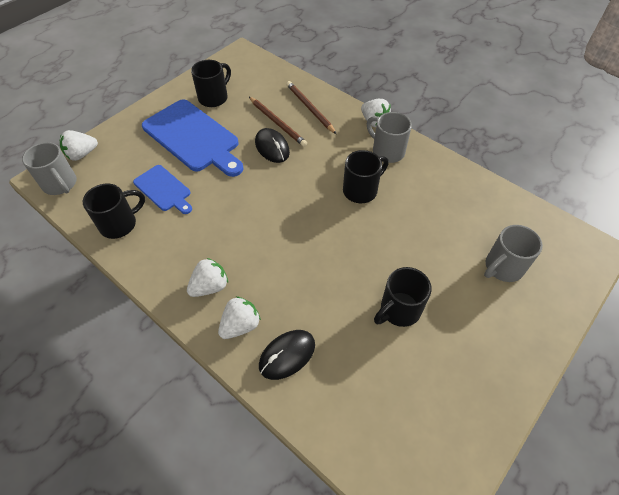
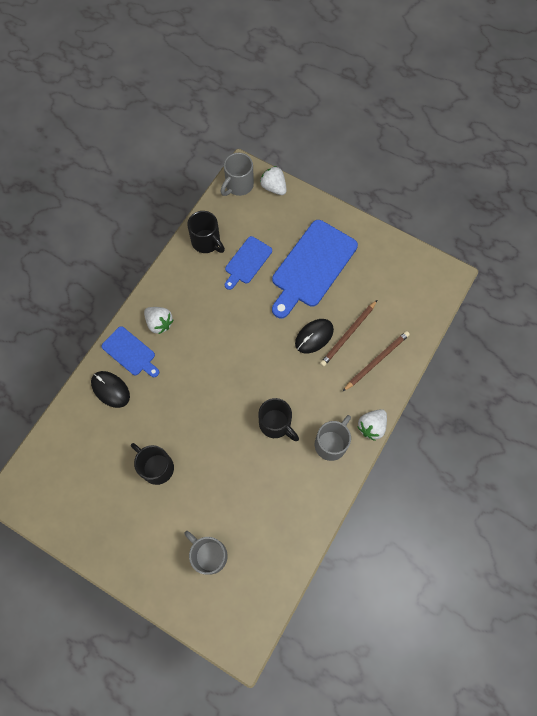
camera: 80 degrees right, 15 degrees up
black mug [191,60,231,107] -> none
white strawberry [218,296,261,339] -> blue cutting board [101,326,159,377]

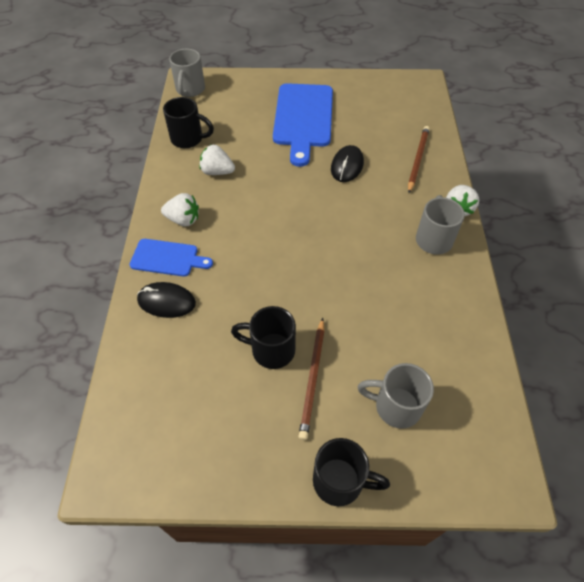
camera: 30 degrees left, 15 degrees down
blue cutting board [225,236,272,290] -> none
black mug [258,398,299,441] -> black mug moved to [313,438,390,507]
white strawberry [260,166,287,195] -> white strawberry moved to [199,145,235,175]
brown pencil [320,300,377,367] -> brown pencil moved to [299,318,325,440]

